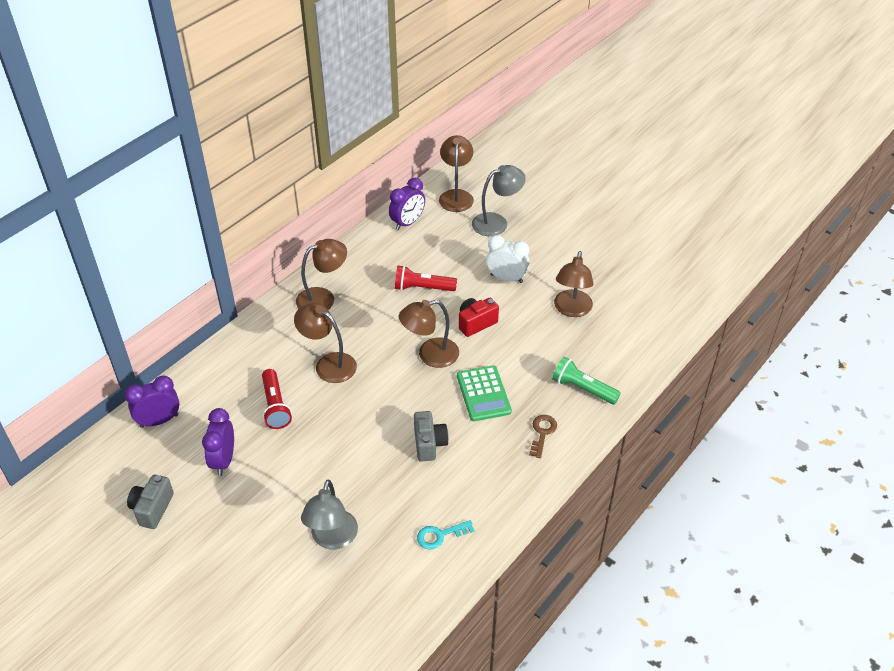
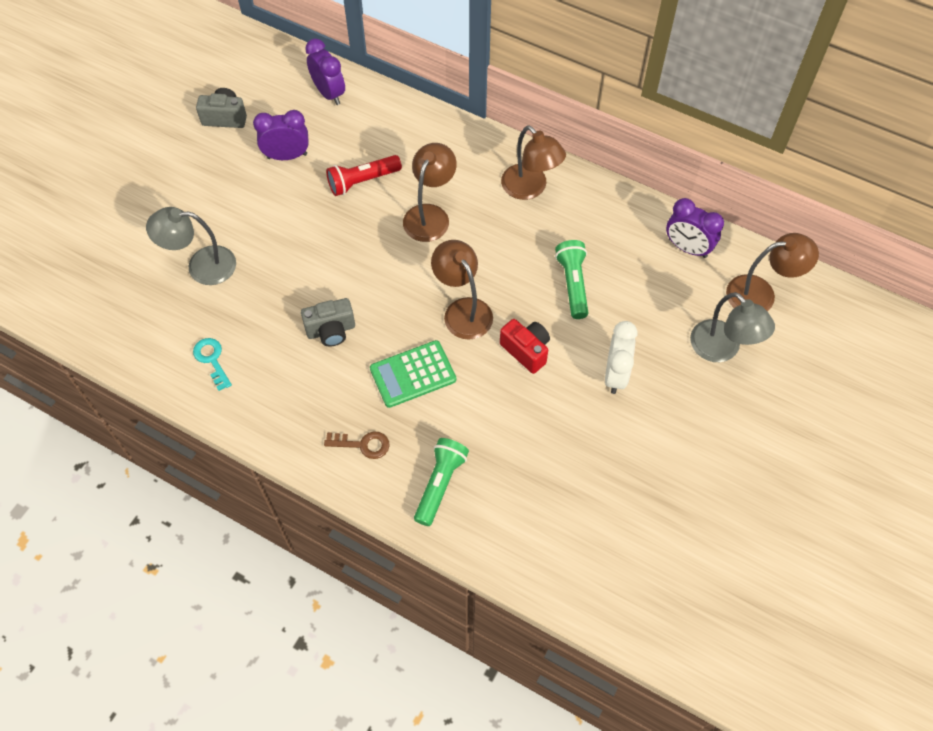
camera: 80 degrees right, 15 degrees up
red flashlight [395,265,457,291] -> green flashlight [555,240,588,319]
brown lamp [554,251,593,317] -> none

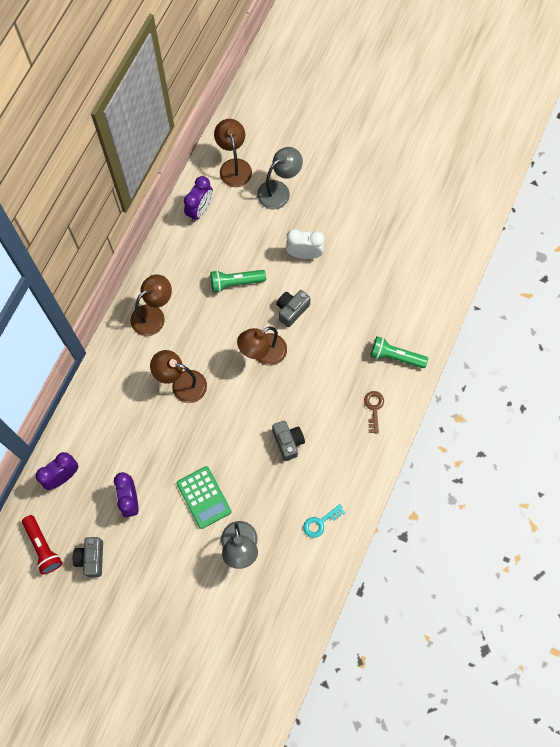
camera: 95 degrees left, 10 degrees up
red flashlight [326,155,402,196] -> red flashlight moved to [22,515,62,574]
green calculator [370,340,456,408] -> green calculator moved to [177,466,231,529]
red camera [500,319,550,374] -> grey camera [276,290,311,327]

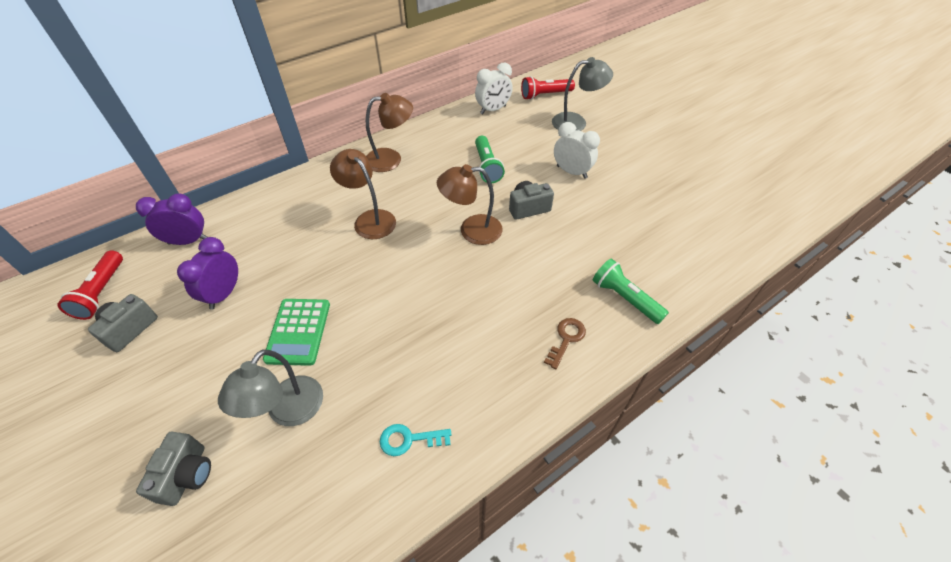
camera: 30 degrees right, 20 degrees down
purple clock [184,176,213,222] -> white clock [475,62,513,114]
green flashlight [210,270,266,293] -> green flashlight turned 120 degrees counterclockwise [475,136,505,183]
brown lamp [214,119,252,187] -> red flashlight [521,76,575,100]
grey camera [272,421,305,461] -> grey camera moved to [136,432,211,506]

